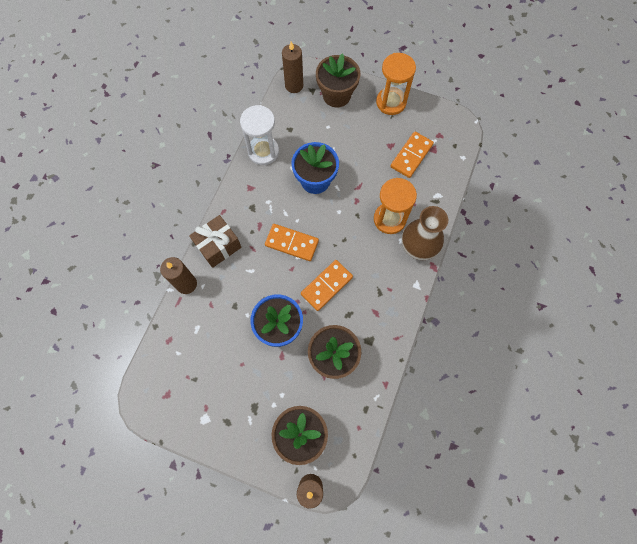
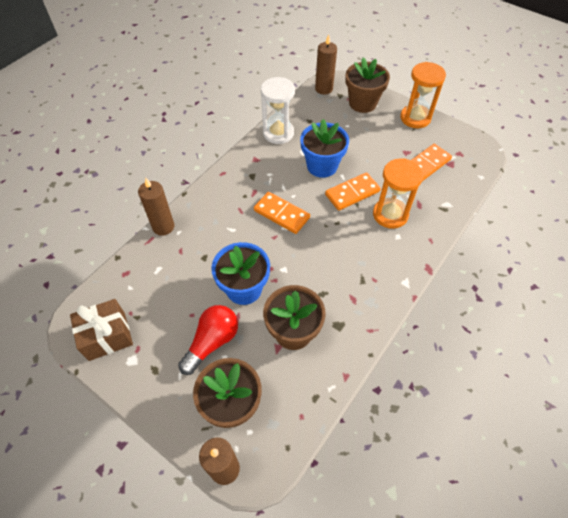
camera: 15 degrees right, 15 degrees down
brown gift [189,215,241,268] -> brown gift moved to [70,299,133,361]
orange domino [301,260,353,311] -> orange domino moved to [325,172,381,211]
brown vase [402,206,448,260] -> none
none -> red light bulb [178,305,238,375]

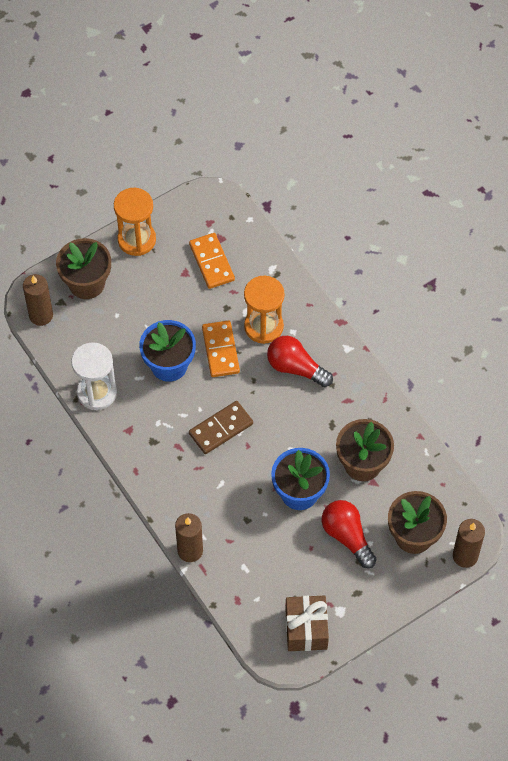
camera: 70 degrees left, 5 degrees up
orange domino [254,192,310,234] -> brown domino [189,401,253,454]
none -> red light bulb [267,336,333,387]

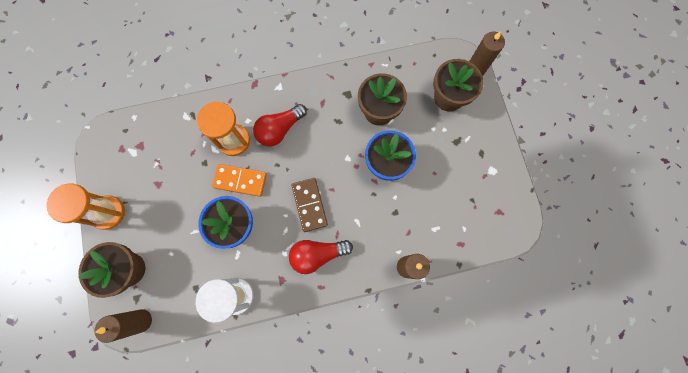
camera: 70 degrees left, 15 degrees up
orange domino [189,233,235,289] -> none
brown gift [285,596,329,651] -> none
red light bulb [322,500,377,568] -> red light bulb moved to [289,240,353,274]

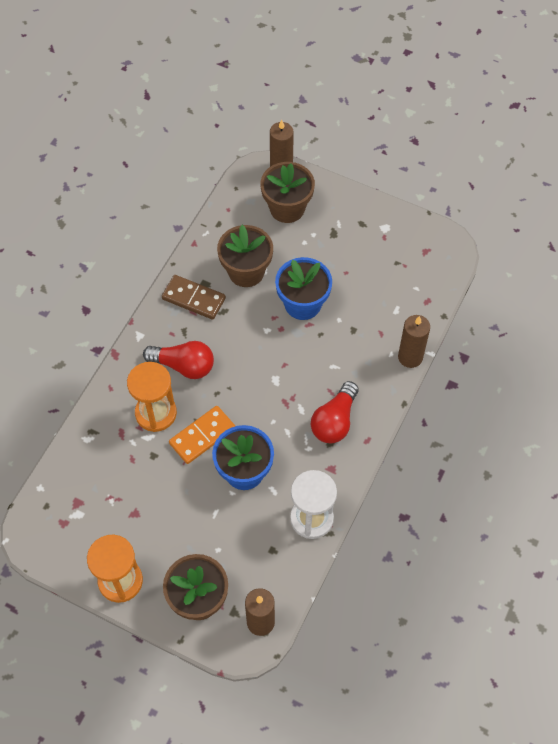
camera: 50 degrees left, 15 degrees down
red light bulb [253,104,307,146] -> red light bulb turned 75 degrees counterclockwise [143,341,214,379]
brown domino [291,178,328,232] -> brown domino moved to [162,275,226,320]

